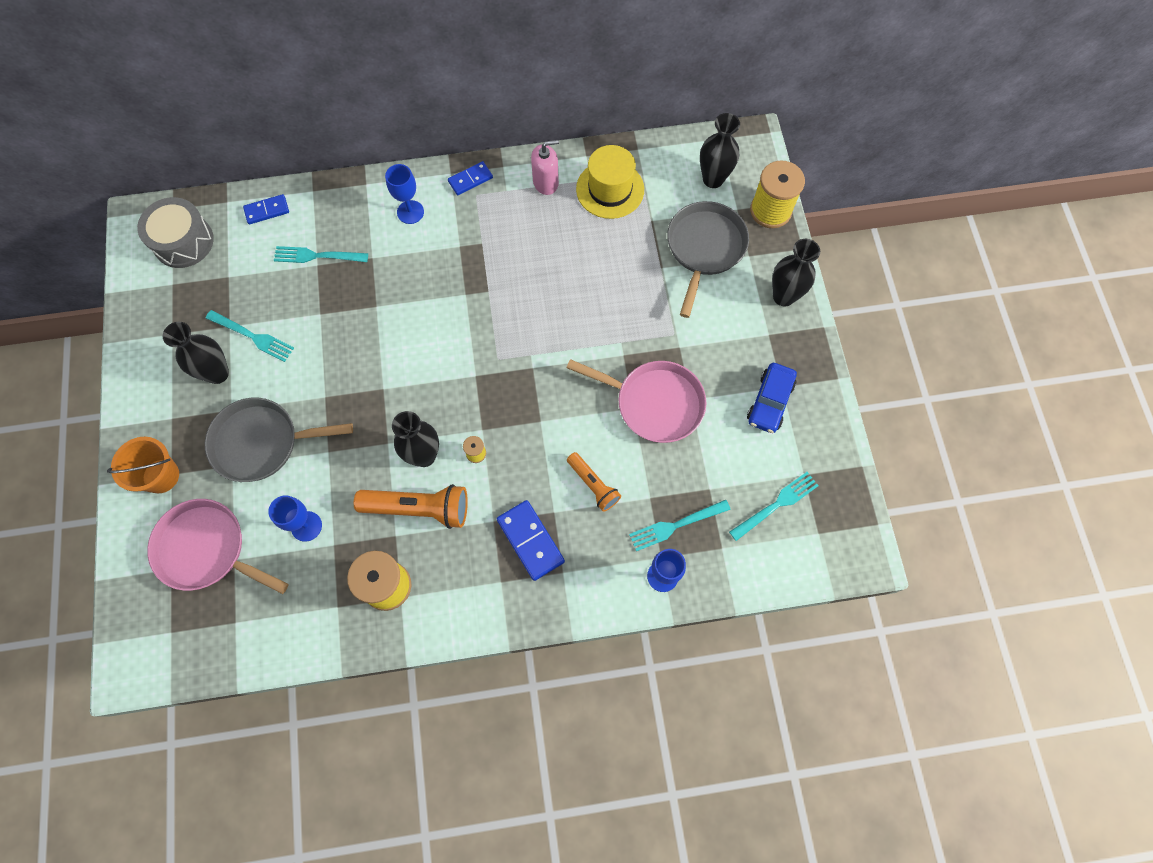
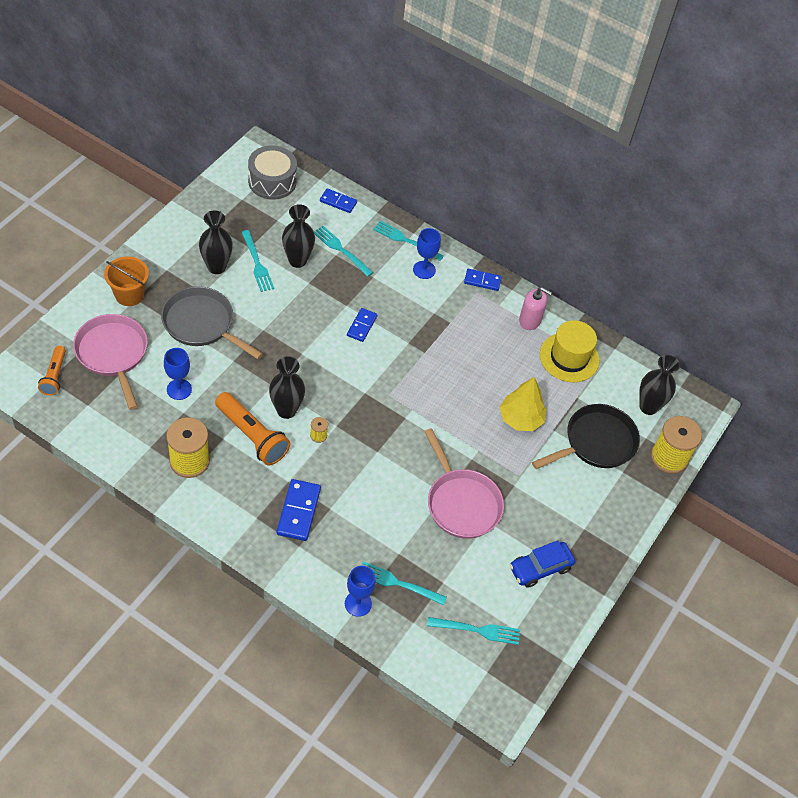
camera: 35 degrees right, 15 degrees down
orange flashlight [567,452,621,512] -> orange flashlight moved to [38,346,66,395]
grey pan [667,201,749,318] -> black pan [532,404,640,469]
black vase [772,239,820,307] -> black vase moved to [282,204,315,268]
none -> blue domino [347,308,377,342]
none -> turquoise fork [373,221,444,261]
none -> yellow tree [500,377,546,431]

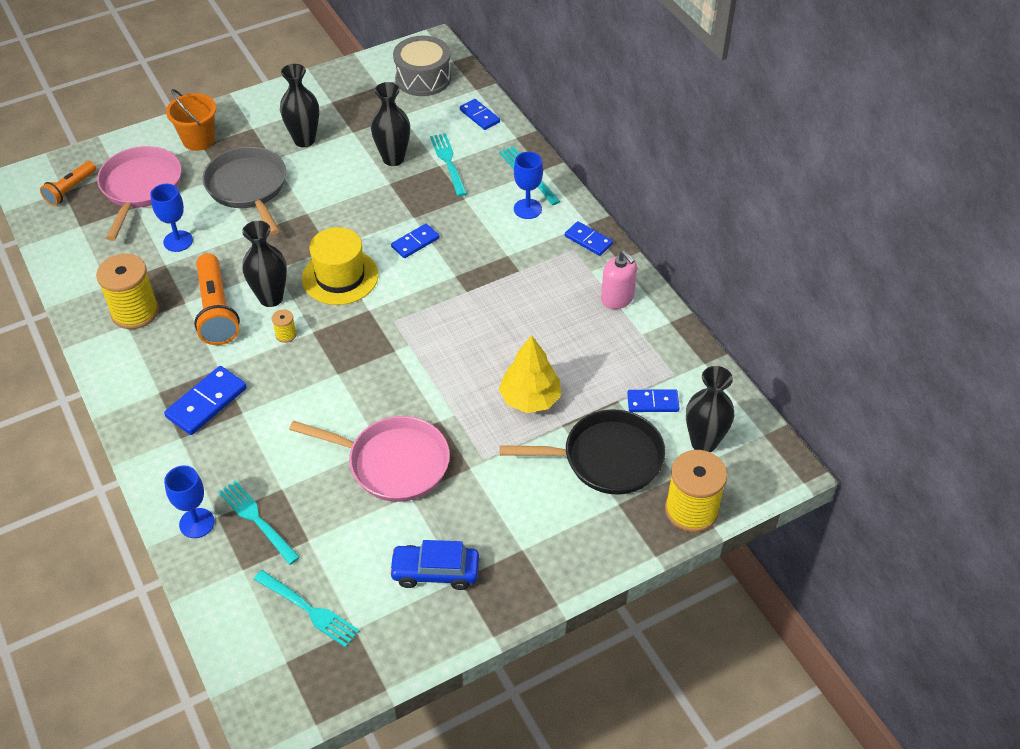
camera: 35 degrees right, 5 degrees down
turquoise fork [241,230,274,292] -> none
pink pan [424,428,504,539] -> pink pan turned 75 degrees counterclockwise [289,416,450,502]
yellow hat [540,320,600,382] -> yellow hat moved to [302,227,378,305]
none -> blue domino [627,389,680,412]

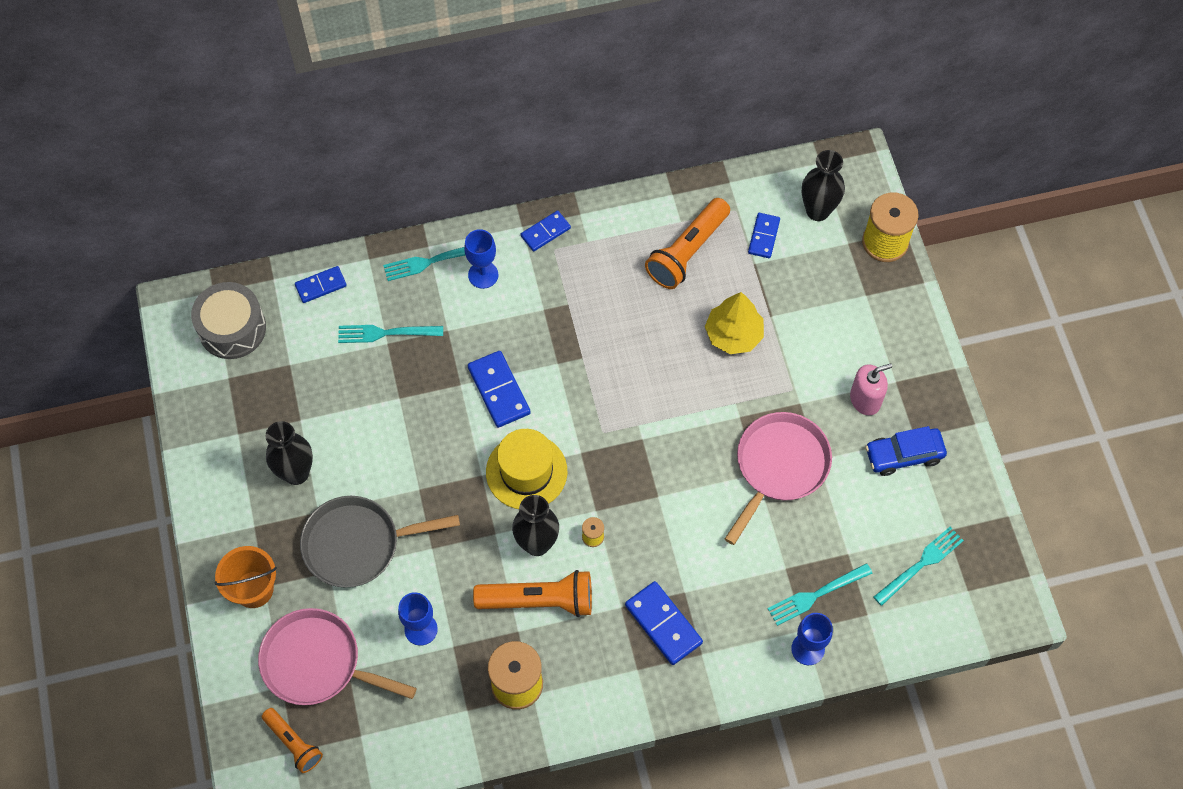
camera: 75 degrees left, 15 degrees up
black vase [371,82,410,166] -> none
blue car [389,540,479,590] -> blue car turned 60 degrees clockwise [865,426,947,476]
blue domino [391,224,440,258] -> blue domino [468,351,531,428], size x1.54
black pan [500,410,666,494] -> none
pink soap dispenser [601,250,637,309] -> pink soap dispenser moved to [850,363,892,415]
none -> orange flashlight [645,198,730,289]

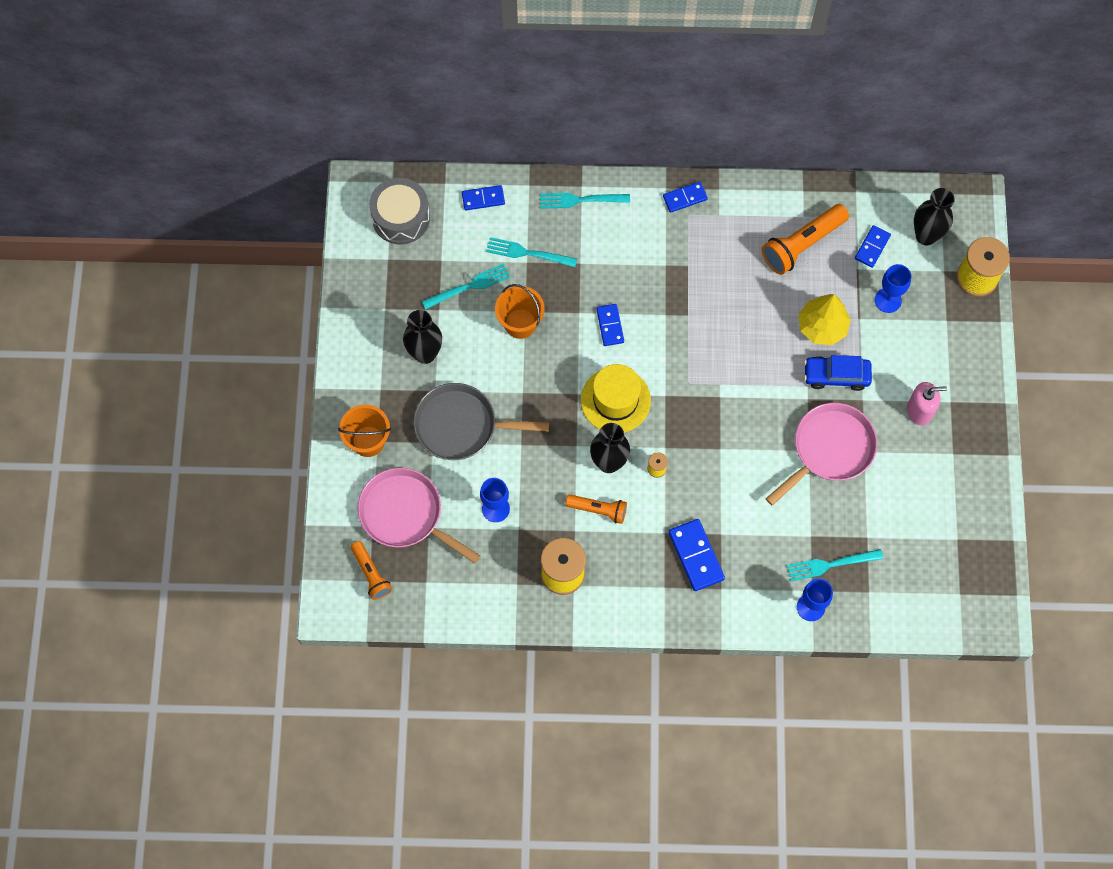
camera: 15 degrees right, 5 degrees up
blue goblet [464,229,499,289] -> blue goblet moved to [875,264,911,313]
blue domino [468,351,531,428] -> blue domino [596,304,624,346], size x0.65
orange flashlight [473,570,592,617] -> orange flashlight [565,494,627,524], size x0.61
blue car [865,426,947,476] -> blue car moved to [804,355,872,391]
turquoise fork [874,527,964,606] -> turquoise fork moved to [422,264,510,310]
none -> orange bucket [495,284,545,339]

